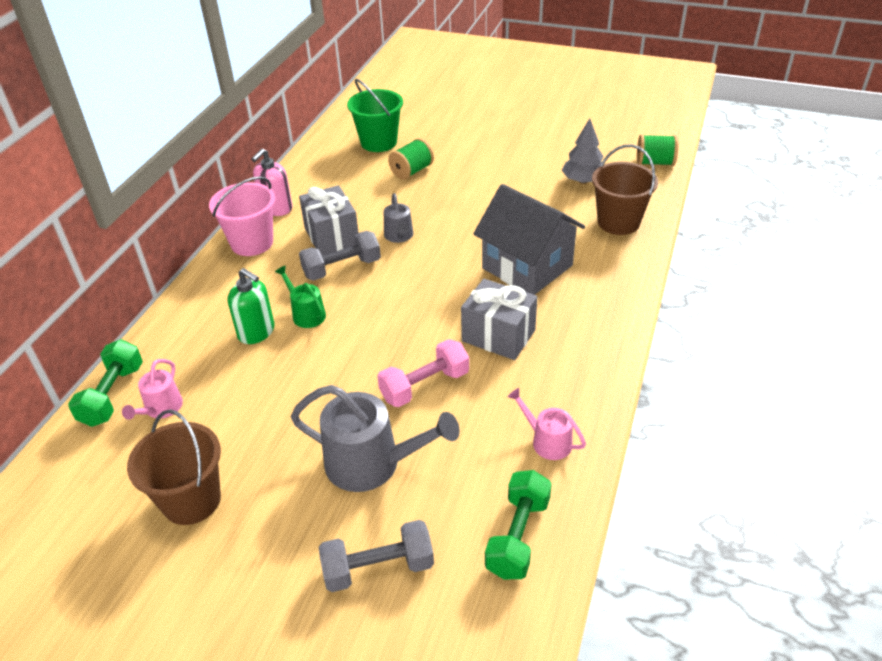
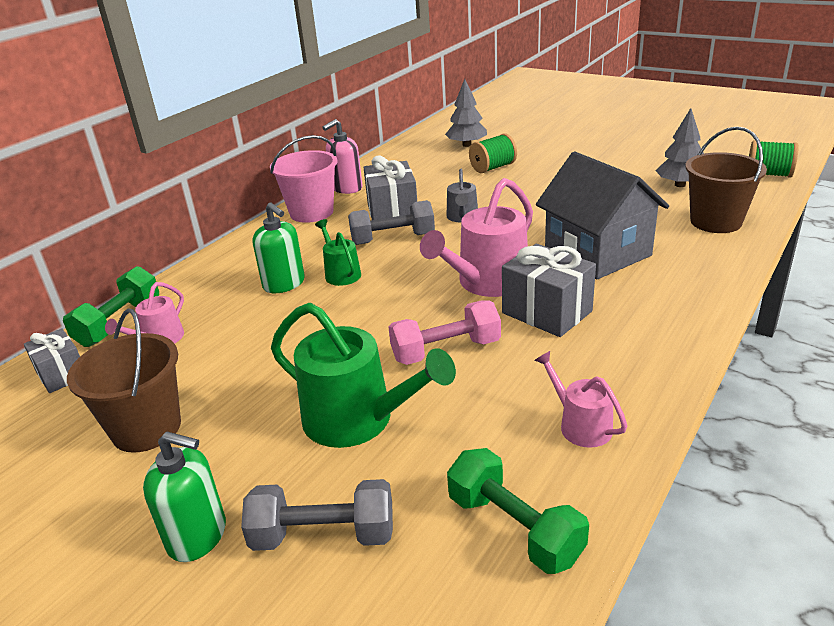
camera: 15 degrees right, 10 degrees down
grey watering can [291,385,459,492] -> green watering can [271,303,456,448]
green bucket [347,79,403,152] -> grey tree [445,79,487,147]
green dumbbell [485,470,552,579] -> green dumbbell turned 75 degrees counterclockwise [447,448,589,574]
none -> grey gift [24,328,80,393]
none -> green soap dispenser [143,432,226,562]
none -> pink watering can [420,178,533,297]

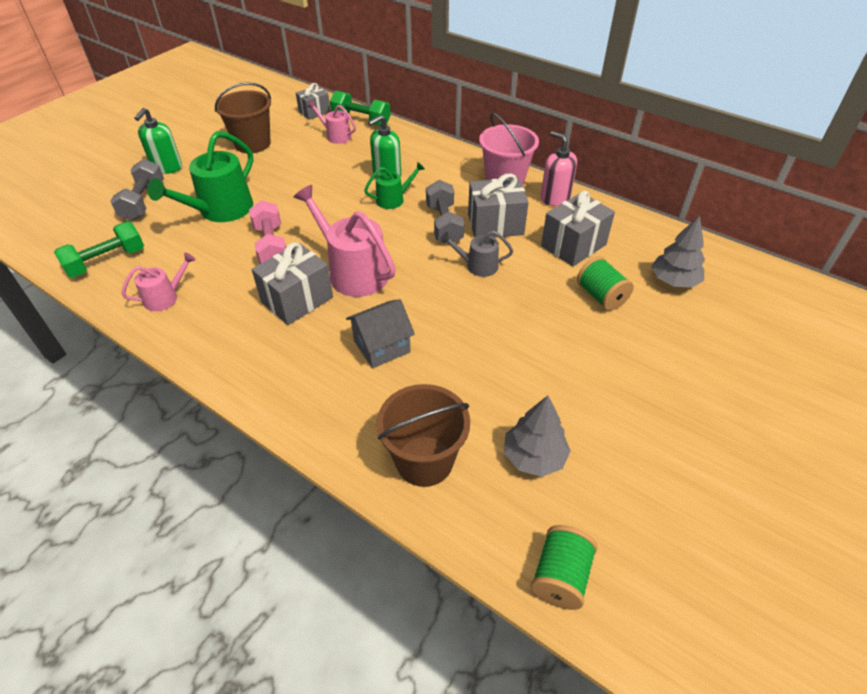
camera: 90 degrees right, 15 degrees up
grey house [536,152,669,279] -> grey house [346,299,415,368], size x0.59
none -> grey gift [541,191,615,266]

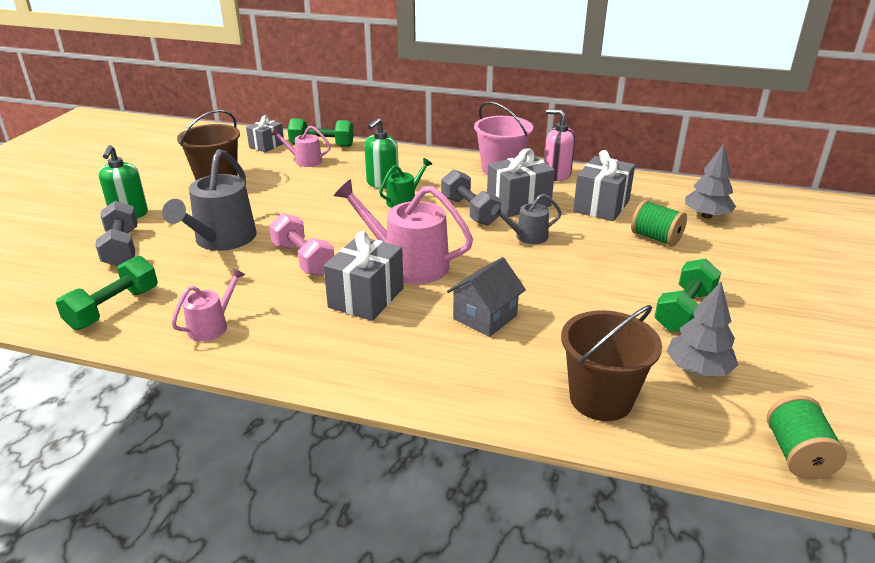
camera: 20 degrees left, 15 degrees down
green watering can [147,131,253,222] -> grey watering can [162,149,257,251]
none -> green dumbbell [654,259,721,332]

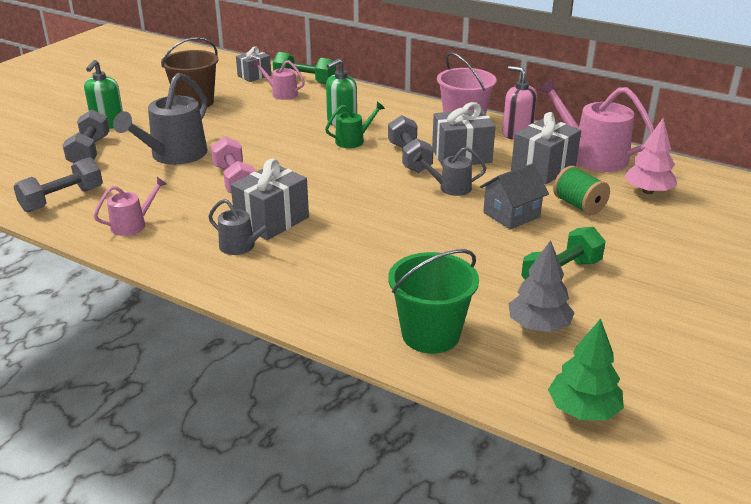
camera: 15 degrees right, 0 degrees up
green dumbbell [56,256,158,330] -> grey dumbbell [13,157,103,212]
pink watering can [334,179,473,284] -> pink watering can moved to [537,77,654,172]
grey house [447,257,526,337] -> grey house moved to [480,163,549,229]
brown bucket [561,305,662,421] -> green bucket [388,249,479,354]
grey tree [685,144,736,219] -> pink tree [624,118,677,194]
green spool [767,395,847,480] -> green tree [548,319,624,420]
none -> grey watering can [208,199,277,255]

